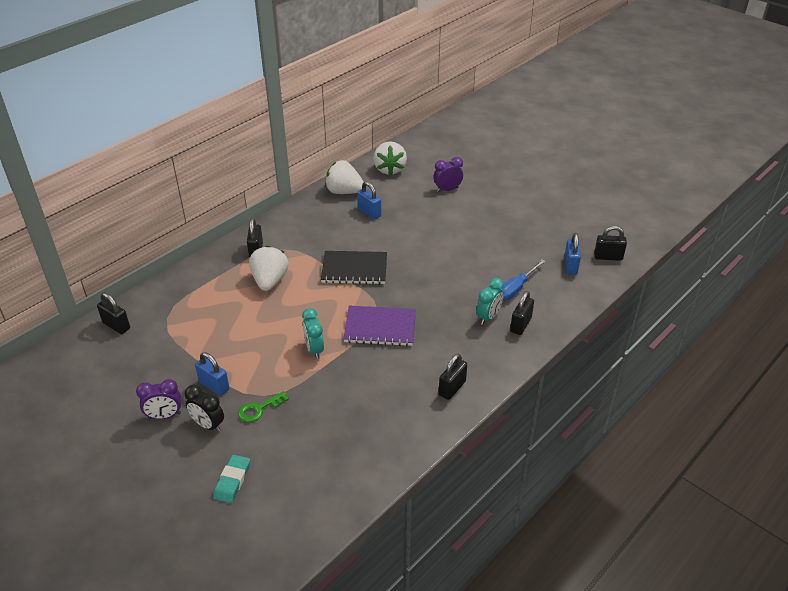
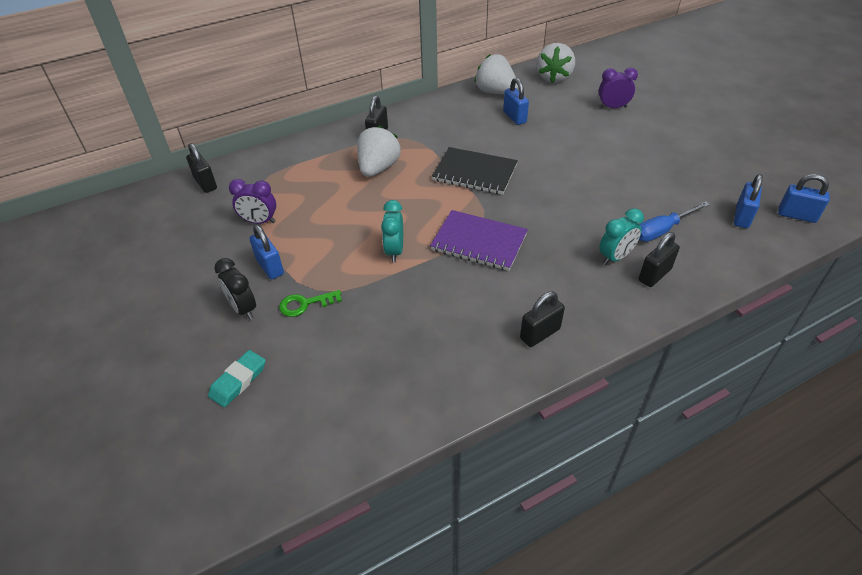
camera: 20 degrees right, 5 degrees up
purple clock [136,379,181,419] -> purple clock moved to [229,179,276,224]
black padlock [594,226,627,261] -> blue padlock [778,174,830,223]

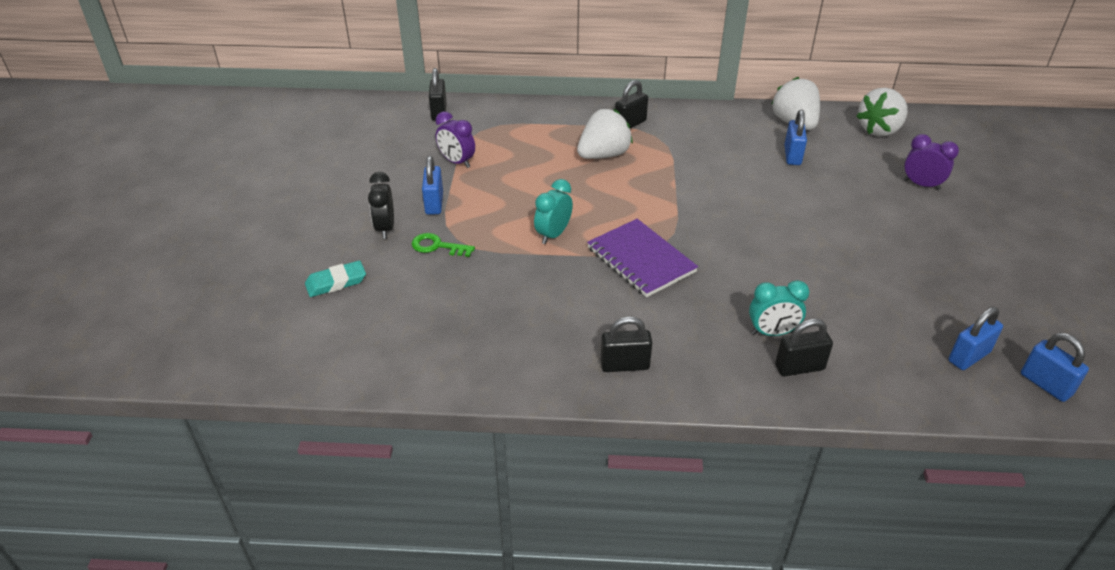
camera: 30 degrees right, 5 degrees down
black notebook [432,147,518,195] -> none
blue screwdriver [639,201,710,242] -> none

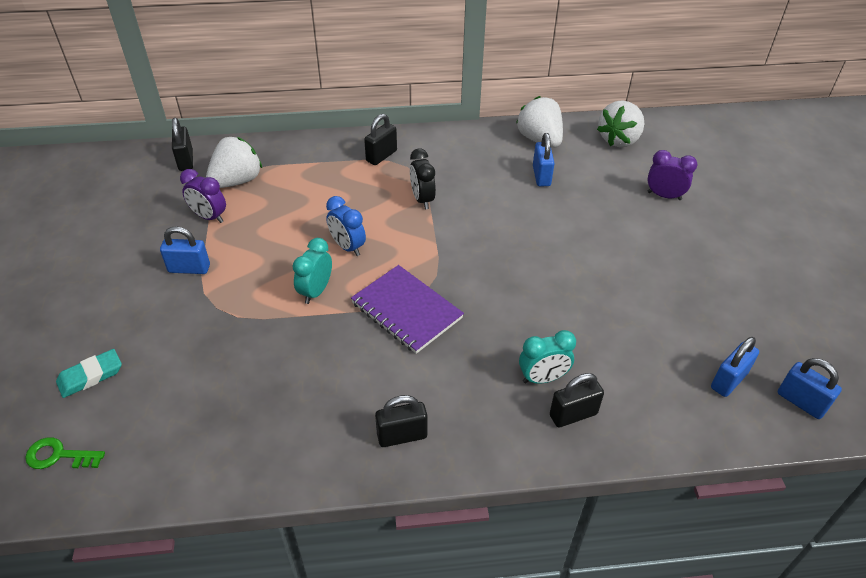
camera: 10 degrees left, 5 degrees up
black clock [368,172,394,239] -> black clock moved to [410,149,436,209]
green key [412,233,475,257] -> green key moved to [25,437,105,469]
blue padlock [422,156,443,215] -> blue padlock turned 75 degrees counterclockwise [160,226,210,274]
white strawberry [577,109,633,159] -> white strawberry moved to [206,137,262,188]
none -> blue clock [326,196,366,256]

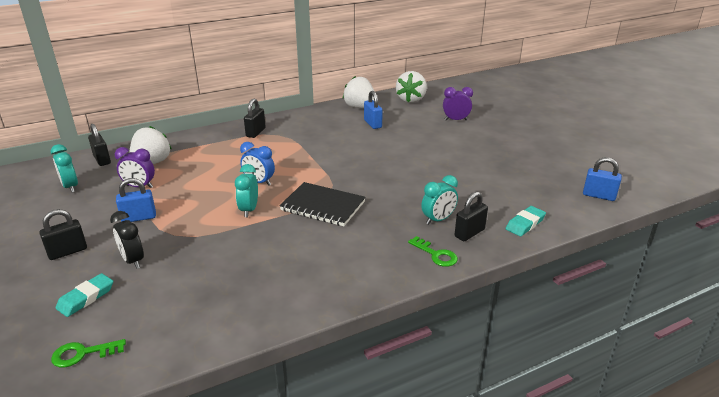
camera: 20 degrees left, 15 degrees down
purple notebook [351,265,464,354] -> black notebook [279,182,366,226]
black padlock [375,395,428,447] -> black padlock moved to [39,209,87,260]
black clock [410,149,436,209] -> black clock moved to [110,211,144,269]
blue padlock [711,337,759,397] -> none
none -> turquoise clock [51,144,78,193]
none -> green key [408,236,458,267]
none -> turquoise eraser [506,206,546,236]

